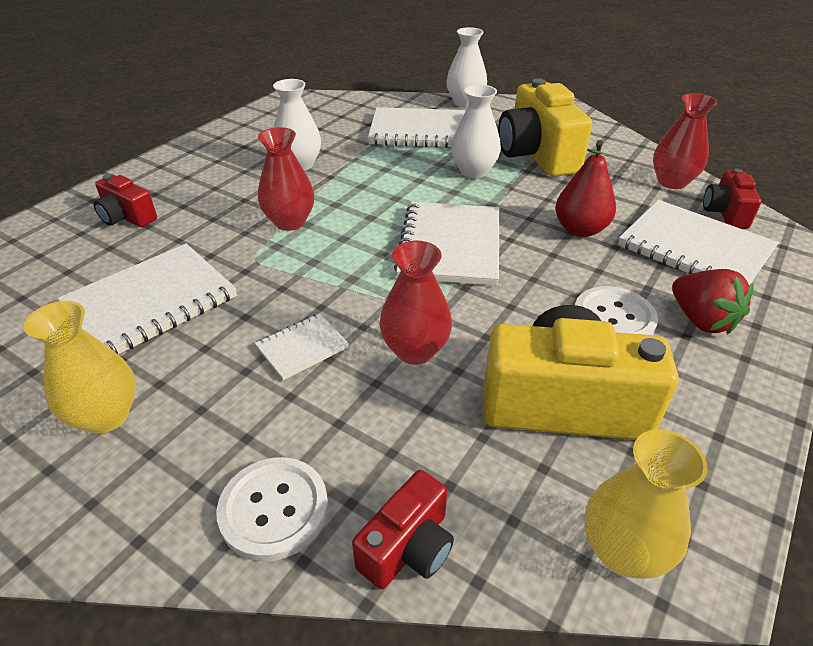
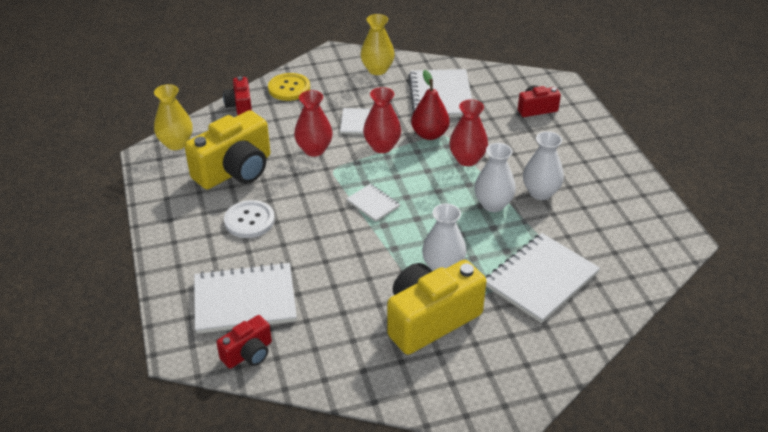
camera: 130 degrees right, 0 degrees up
white button [216,457,328,562] -> yellow button [268,73,310,101]
white notebook [394,202,499,286] -> white notebook [346,184,400,222], size x0.50
white vase [446,27,487,108] -> white vase moved to [474,143,516,212]
yellow camera [498,78,592,177] -> yellow camera turned 60 degrees counterclockwise [387,260,486,355]
red pear [555,140,616,237] -> red pear moved to [411,70,450,140]
red vase [653,93,718,189] -> red vase moved to [363,87,401,153]
red strawberry [672,269,754,335] -> none
red camera [703,169,761,229] -> red camera turned 90 degrees clockwise [216,315,272,369]

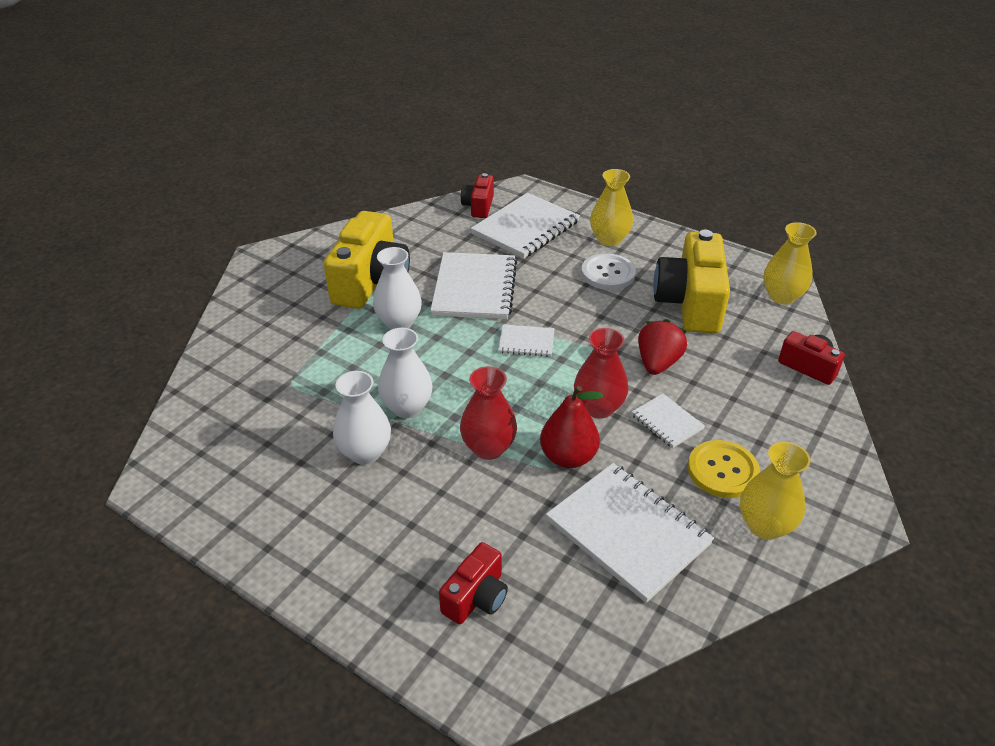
camera: 140 degrees right, 0 degrees up
yellow button [268,73,310,101] -> yellow button moved to [688,440,760,498]
red vase [294,90,333,156] -> red strawberry [638,319,687,375]
white notebook [486,233,600,323] -> white notebook moved to [430,252,517,319]
none -> yellow vase [590,169,633,246]

